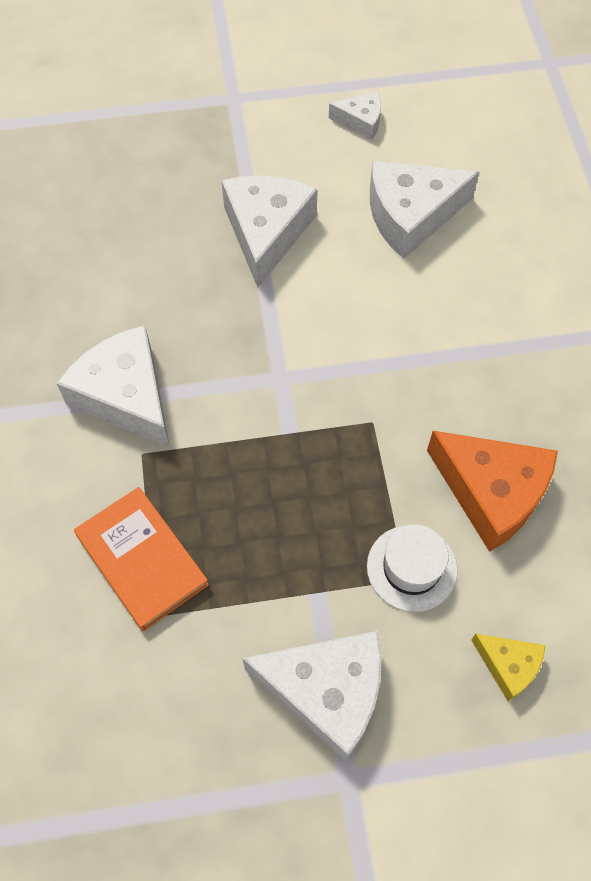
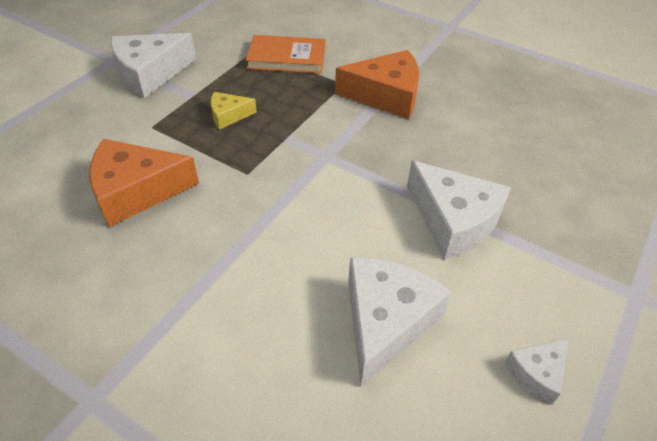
camera: 130 degrees right, 15 degrees down
white cheese [57,325,170,447] -> orange cheese [335,50,419,119]
white hat [367,525,457,612] -> none
yellow cheese [471,634,546,702] -> yellow cheese moved to [211,92,257,129]

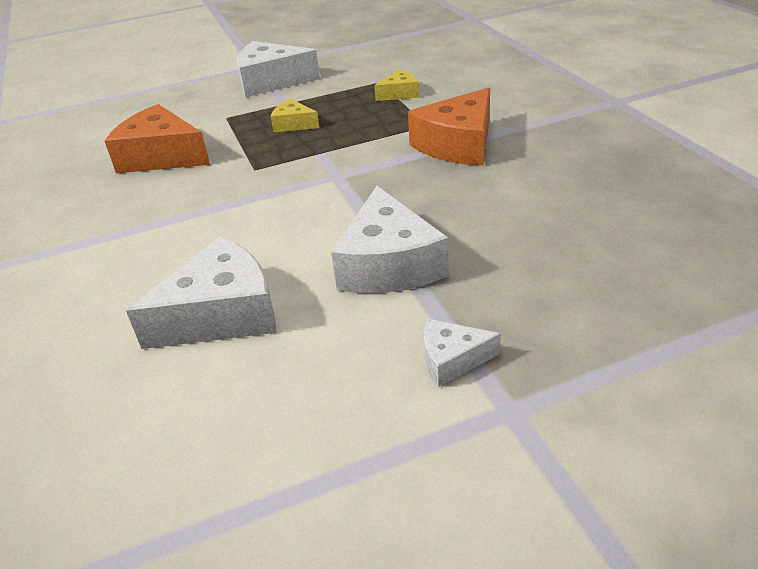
camera: 40 degrees right, 10 degrees down
orange book [246,35,325,74] -> yellow cheese [374,70,419,101]
orange cheese [335,50,419,119] -> orange cheese turned 90 degrees clockwise [408,88,490,166]
white cheese [504,338,569,404] -> white cheese moved to [424,319,501,387]

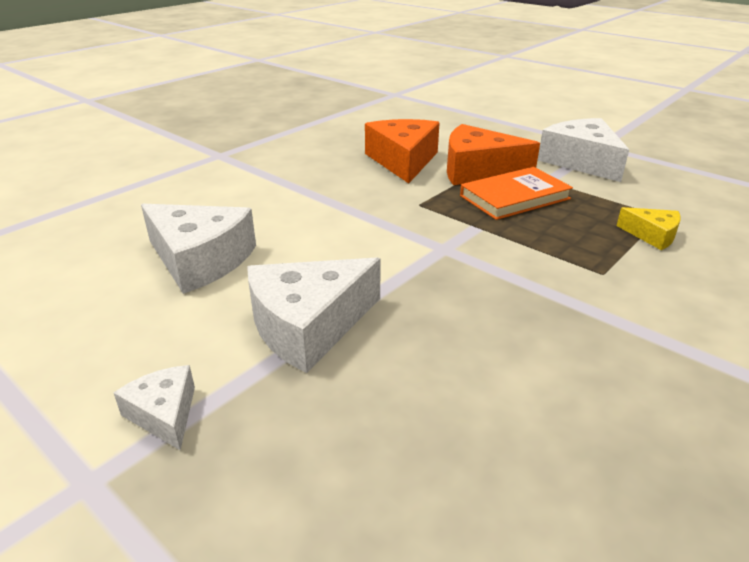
camera: 60 degrees right, 5 degrees down
yellow cheese [271,99,319,132] -> orange book [460,167,573,220]
orange cheese [408,88,490,166] -> orange cheese moved to [447,124,540,185]

